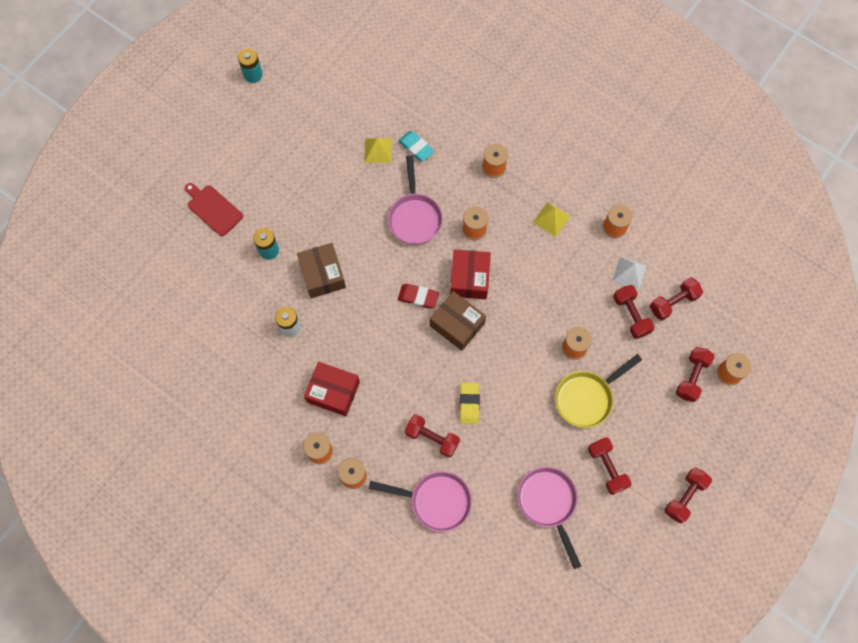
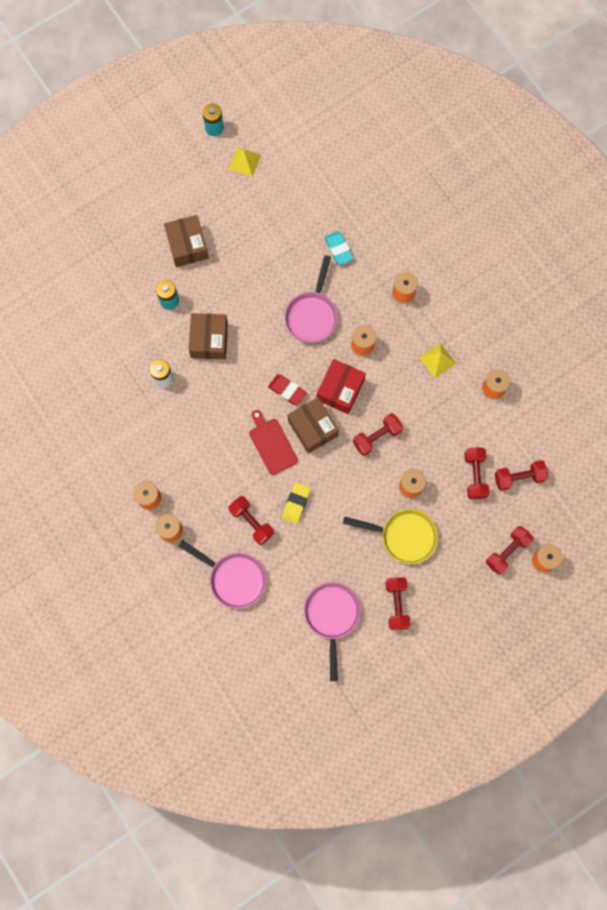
camera: 20 degrees right, 5 degrees up
red cutting board [185,183,243,236] -> red cutting board moved to [249,410,298,475]
red box [304,362,360,416] -> none
yellow pyramid [365,138,392,163] -> yellow pyramid moved to [228,147,261,177]
yellow pan [555,354,642,428] -> yellow pan turned 150 degrees counterclockwise [343,509,438,564]
white pyramid [613,257,646,290] -> none
red dumbbell [664,467,712,524] -> red dumbbell moved to [353,413,403,456]
none -> brown box [164,215,209,267]

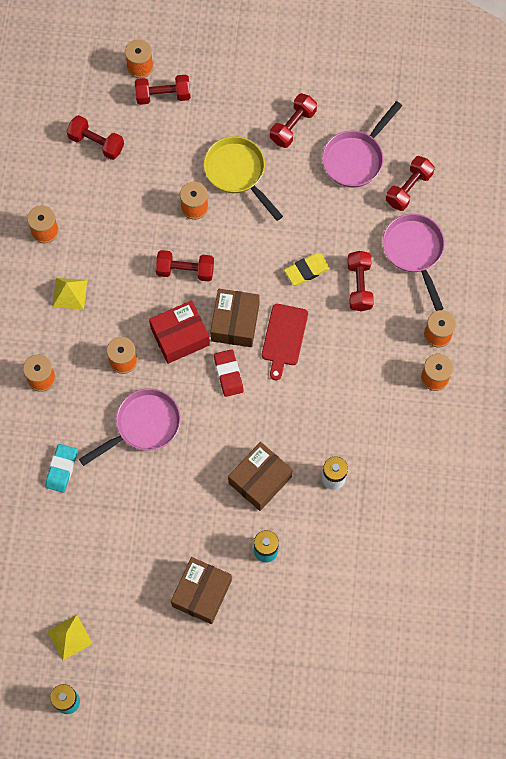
camera: 140 degrees left, 5 degrees down
red dumbbell [464,447,490,499] -> red dumbbell moved to [386,156,435,211]

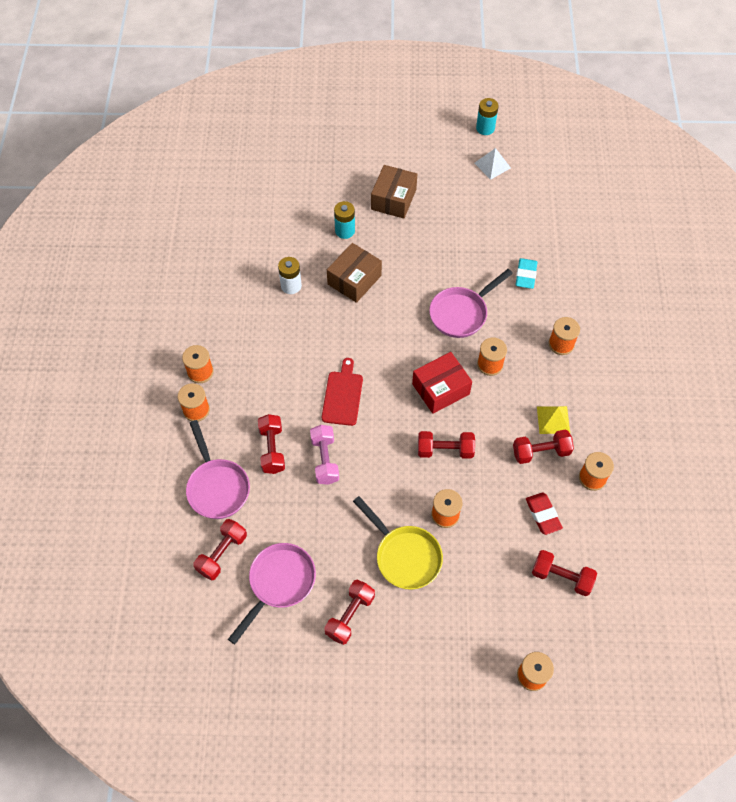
camera: 175 degrees right, 10 degrees down
yellow pyramid [47,615,93,660] -> white pyramid [474,148,511,180]
red dumbbell [135,75,191,105] -> red dumbbell moved to [513,430,574,464]
brown box [210,289,259,347] -> none
red eraser [214,349,244,397] -> red eraser moved to [526,492,563,535]
yellow eraser [284,253,330,285] -> pink dumbbell [310,425,339,485]

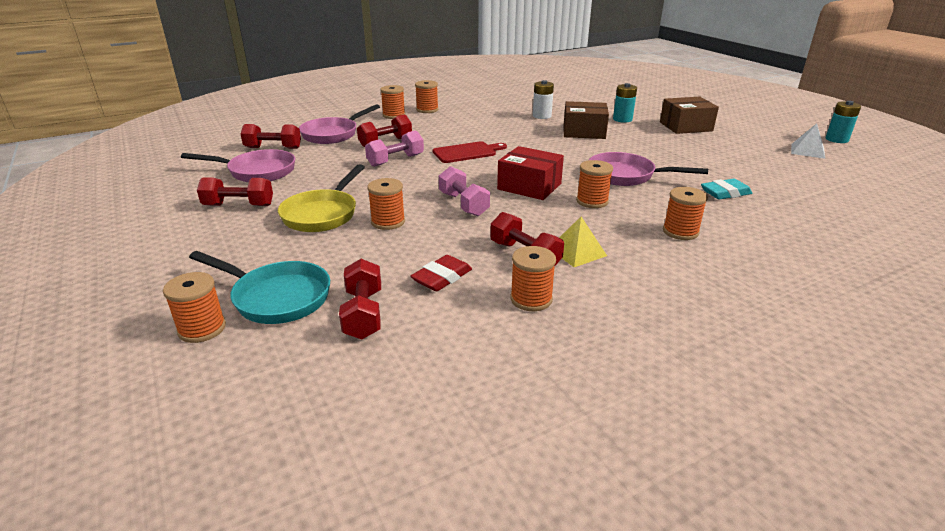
camera: 60 degrees right, 30 degrees down
red dumbbell [418,431,475,459] -> pink dumbbell [439,166,490,216]
none -> turquoise pan [189,251,330,324]

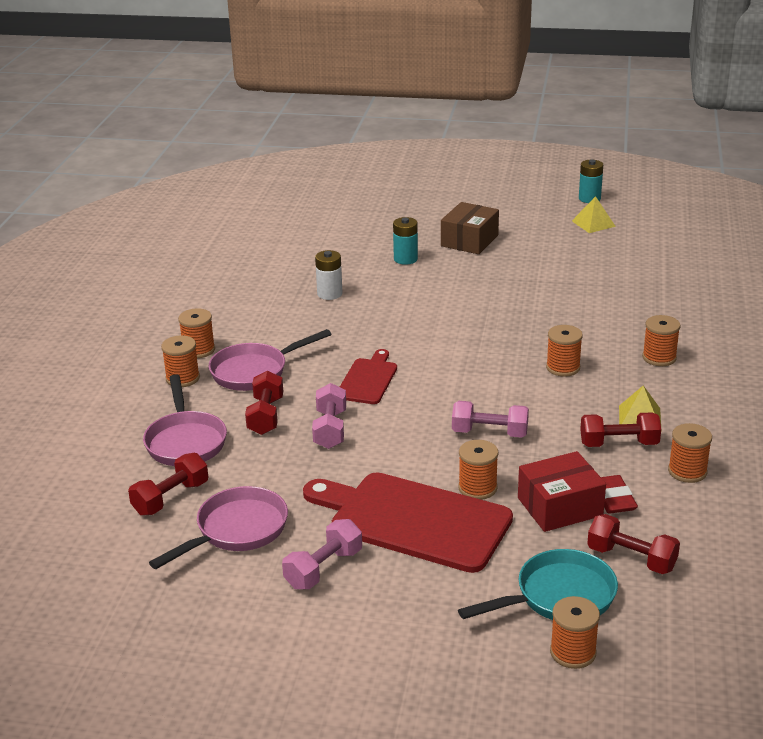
camera: 50 degrees left, 0 degrees up
red dumbbell [197,177,273,206] -> pink dumbbell [282,519,362,589]
yellow pan [278,164,365,232] -> red cutting board [303,472,513,573]
red box [497,146,564,200] -> red box moved to [518,451,606,532]
brown box [563,101,609,139] -> none
pink pan [589,152,708,186] -> pink pan moved to [209,329,331,391]
turquoise eraser [701,179,752,200] -> none
white pyramid [791,123,825,159] -> yellow pyramid [572,196,616,233]

